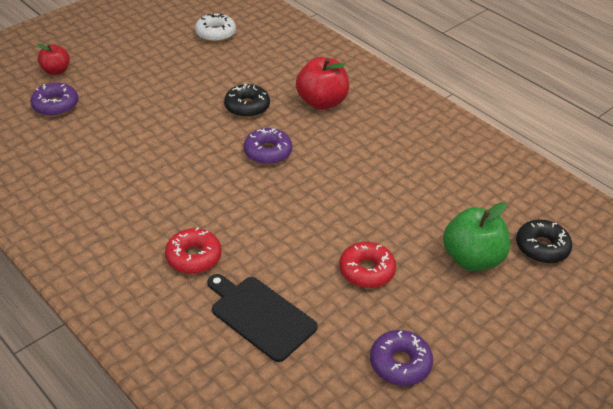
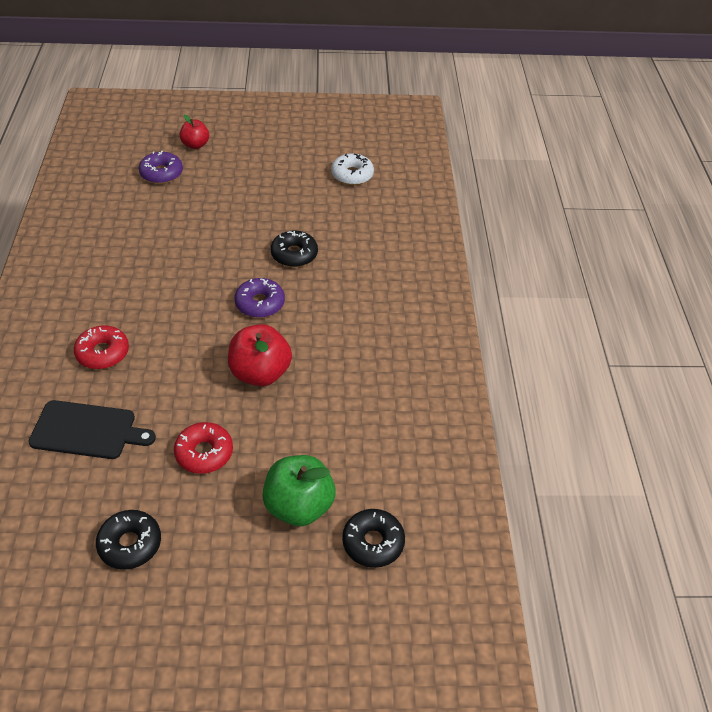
camera: 40 degrees right, 5 degrees up
black cutting board [207,274,318,362] -> black cutting board turned 105 degrees clockwise [28,400,156,459]
red apple [296,57,349,110] -> red apple moved to [228,324,292,386]
purple donut [370,330,433,386] -> black donut [96,510,161,570]

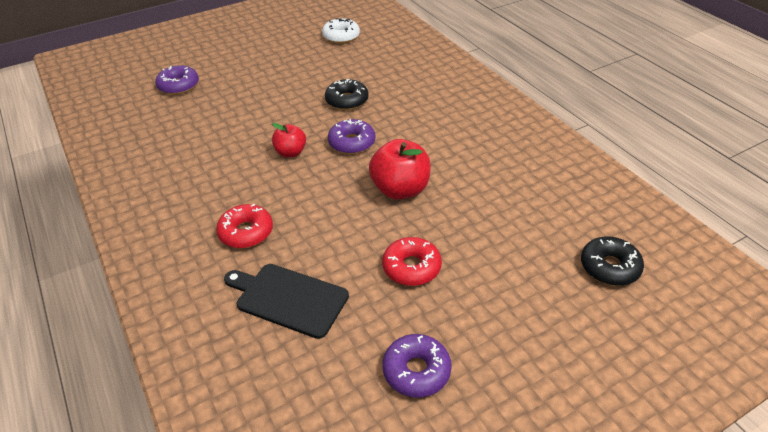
camera: 25 degrees left, 5 degrees down
black cutting board [28,400,156,459] -> black cutting board turned 135 degrees counterclockwise [224,264,349,339]
black donut [96,510,161,570] -> purple donut [382,334,452,397]
red apple [180,115,209,149] -> red apple moved to [272,123,306,158]
green apple [262,455,336,526] -> none

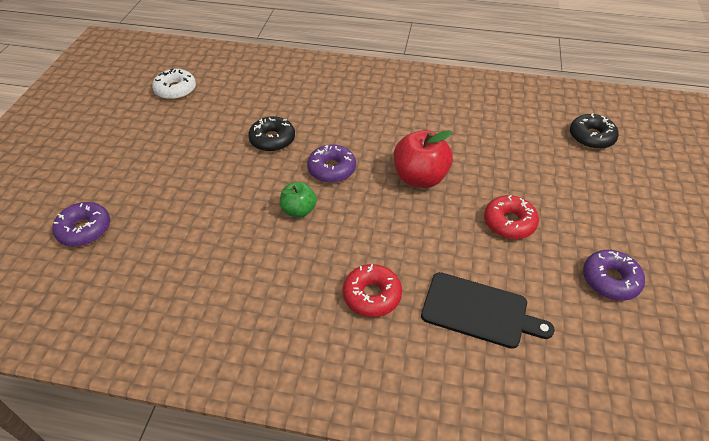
camera: 50 degrees left, 5 degrees up
black cutting board [224,264,349,339] -> black cutting board turned 135 degrees counterclockwise [421,272,555,349]
red apple [272,123,306,158] -> green apple [280,182,317,218]

